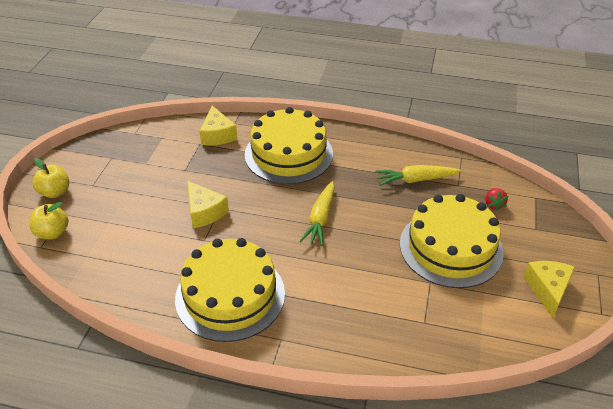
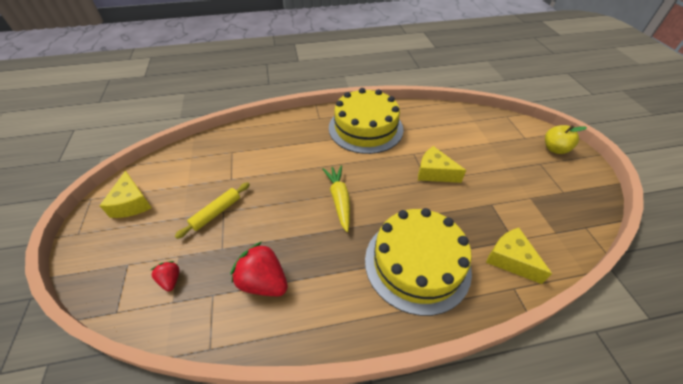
camera: 155 degrees right, 5 degrees up
yellow apple [29,202,68,240] -> none
yellow carrot [375,165,461,186] -> red strawberry [230,242,288,296]
yellow cake [400,194,504,288] -> yellow rolling pin [175,182,250,239]

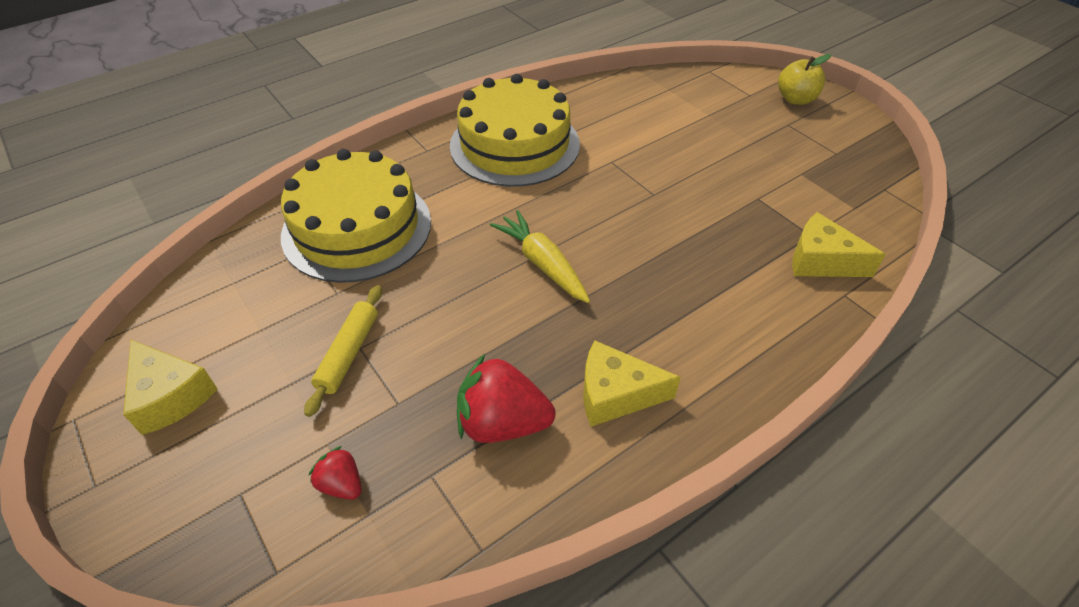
camera: 25 degrees left, 0 degrees up
yellow cake [365,208,472,316] -> yellow cake moved to [281,149,431,283]
yellow cheese [418,146,466,183] -> yellow cheese moved to [583,341,681,427]

